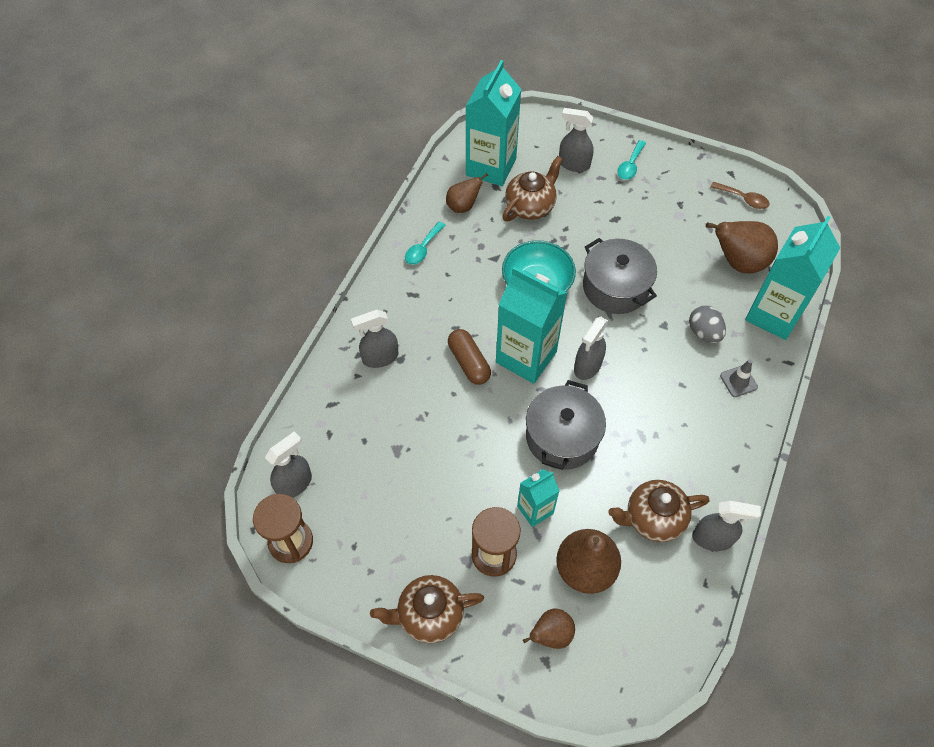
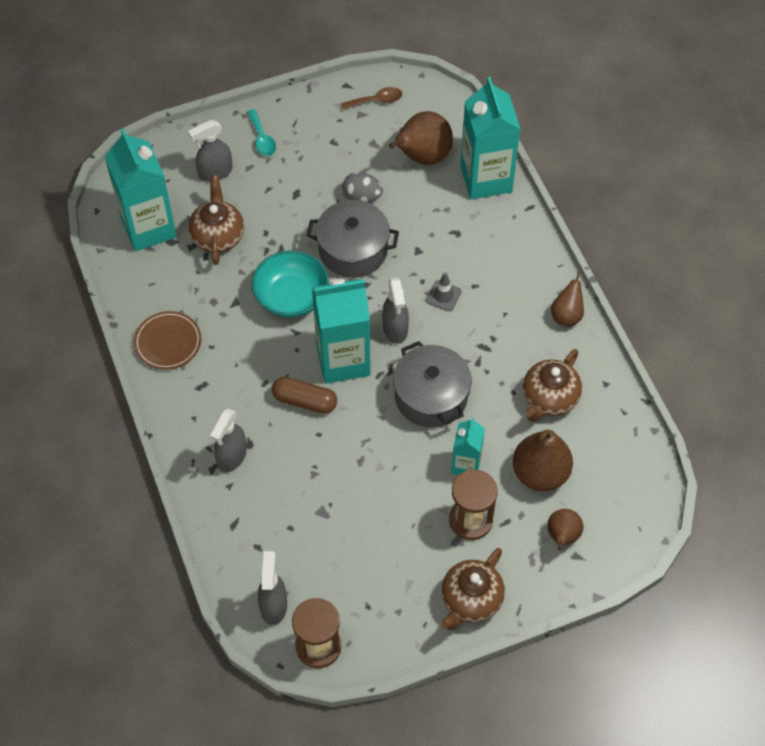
camera: 45 degrees left, 0 degrees up
turquoise spoon [405,221,445,265] -> brown plate [134,311,201,370]
brown pear [446,173,488,213] -> brown pear moved to [551,271,584,327]
grey egg [689,306,726,343] -> grey egg moved to [342,172,383,203]
grey spray bottle [692,501,761,551] -> none
grey traffic cone [720,359,758,397] -> grey traffic cone moved to [426,272,462,311]

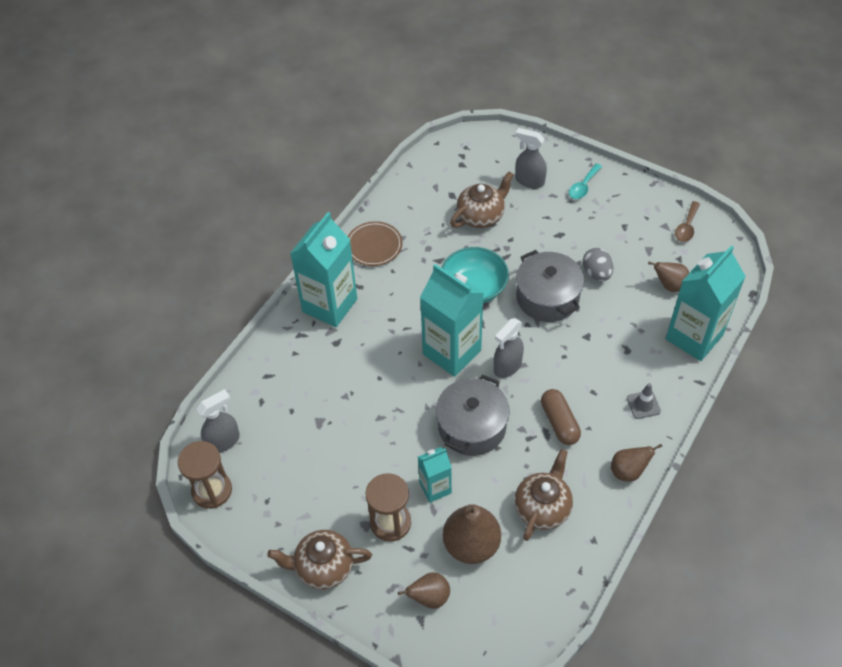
camera: 55 degrees right, 5 degrees down
turquoise carton [104,129,177,252] -> turquoise carton moved to [290,212,357,327]
grey spray bottle [210,409,247,472] -> none
brown capsule [272,377,337,414] -> brown capsule moved to [541,389,581,445]
brown spoon [341,87,402,110] -> brown spoon turned 75 degrees clockwise [675,201,700,242]
brown pear [389,111,453,165] -> brown pear [648,262,689,292], size x0.59
grey traffic cone [426,272,462,311] -> grey traffic cone moved to [627,383,661,419]
brown teapot [523,349,582,422] -> brown teapot turned 120 degrees clockwise [514,449,573,541]

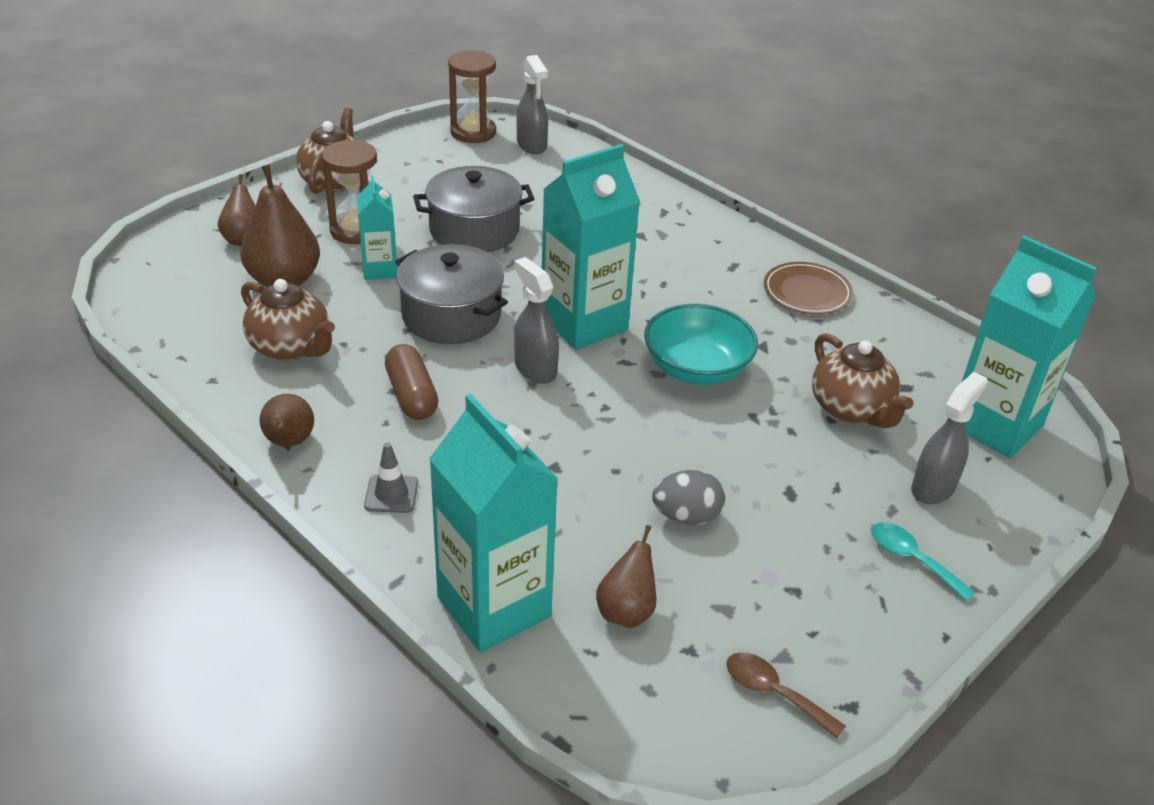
camera: 100 degrees right, 15 degrees down
turquoise carton [290,212,357,327] -> turquoise carton moved to [961,236,1097,458]
grey pot [516,250,584,322] -> grey pot moved to [413,166,534,252]
brown capsule [541,389,581,445] -> brown capsule turned 75 degrees clockwise [385,344,438,420]

